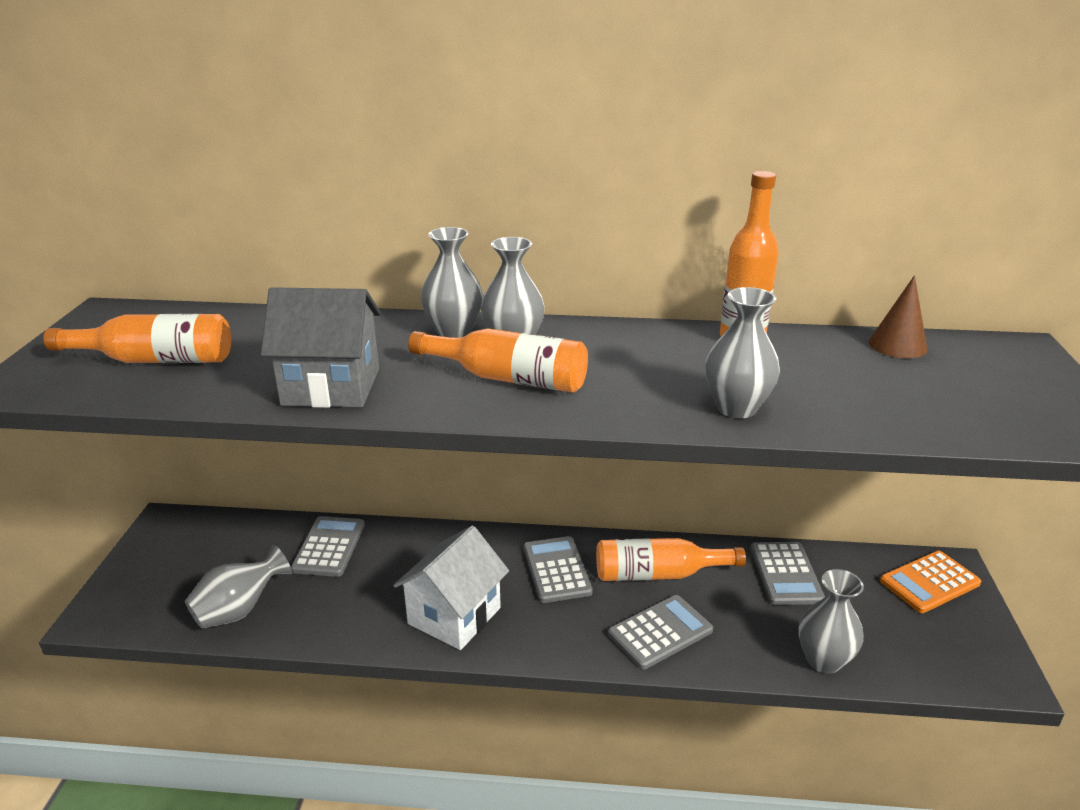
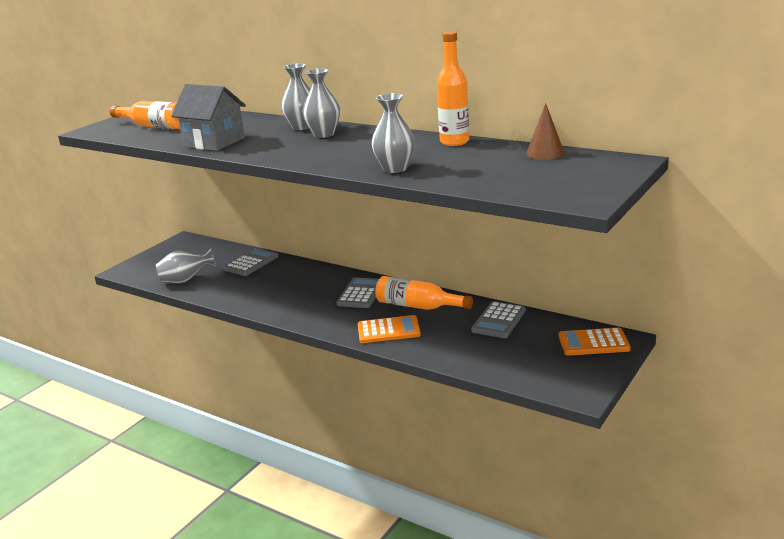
camera: 30 degrees right, 5 degrees down
white house [393,525,509,650] -> none
orange bottle [408,329,588,393] -> none
grey calculator [608,595,713,670] -> orange calculator [358,315,421,343]
grey vase [798,569,864,674] -> none

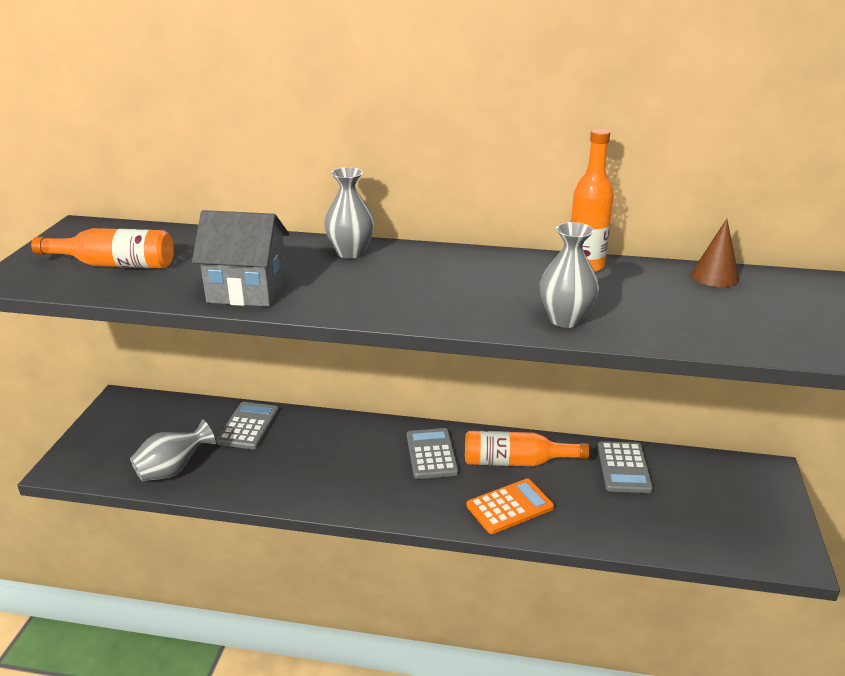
camera: 25 degrees left, 5 degrees up
grey vase [302,68,340,138] -> none
orange calculator [558,327,631,356] -> none

